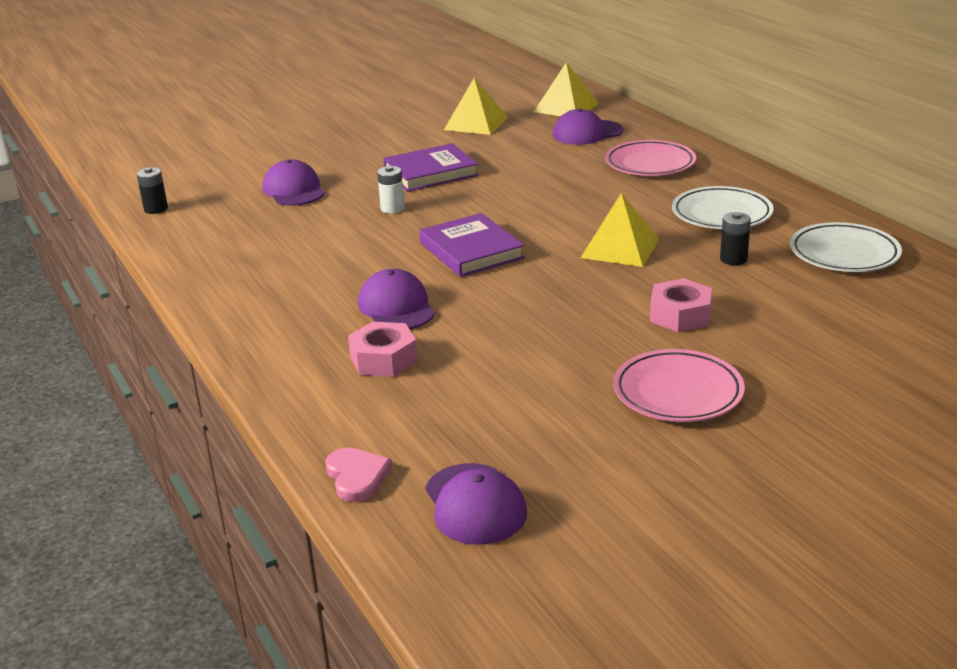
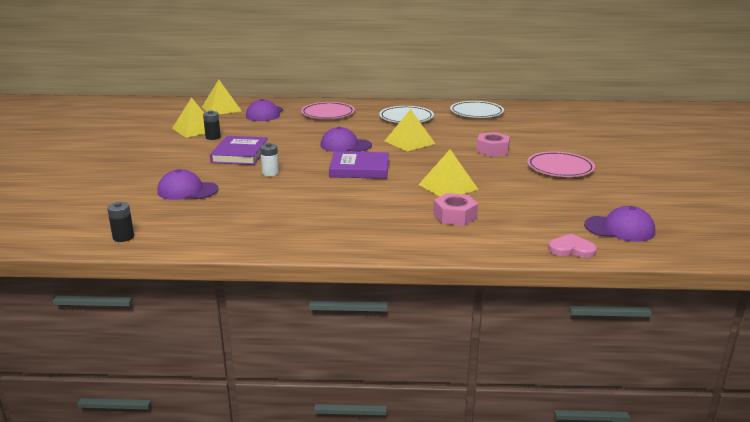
camera: 60 degrees left, 5 degrees down
purple cap [358,269,435,329] -> purple cap moved to [320,127,372,152]
black battery [720,212,751,265] -> black battery moved to [203,111,221,140]
none -> yellow pyramid [419,149,479,196]

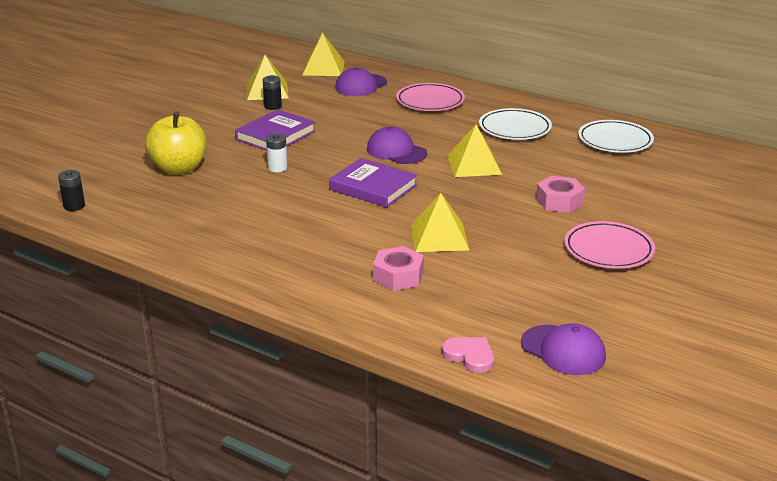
camera: 30 degrees right, 5 degrees up
purple cap [158,169,219,200] -> yellow apple [145,111,207,175]

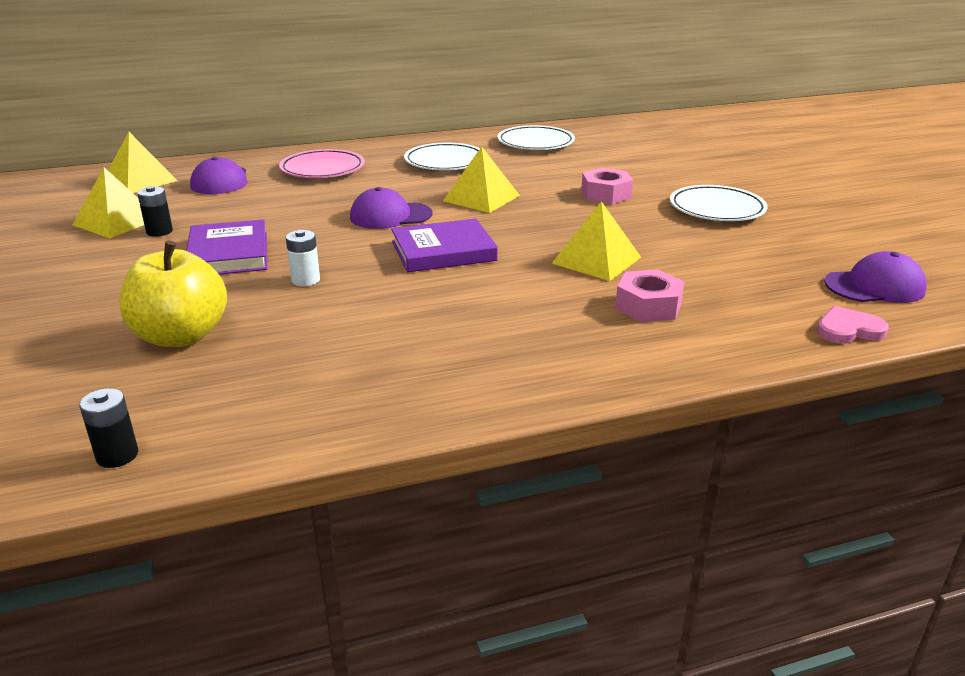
camera: 50 degrees left, 0 degrees up
pink plate [564,221,655,269] -> white plate [670,185,768,221]

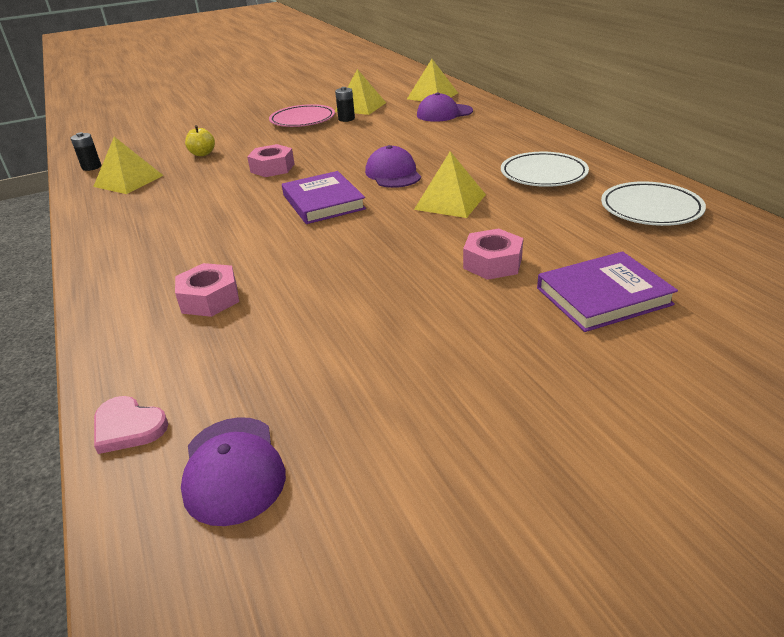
camera: 85 degrees right, 5 degrees up
yellow apple [119,240,227,347] -> yellow apple [185,125,215,156], size x0.50
purple book [186,219,267,275] -> purple book moved to [537,251,678,332]
pink plate [279,149,365,178] -> pink plate moved to [269,104,335,127]
white battery [286,230,320,286] -> pink nut [247,144,294,177]
yellow pyramid [552,201,641,281] -> yellow pyramid moved to [93,137,164,194]
white plate [670,185,768,221] -> none
pink heart [817,306,889,344] -> pink heart turned 135 degrees clockwise [94,396,168,454]

